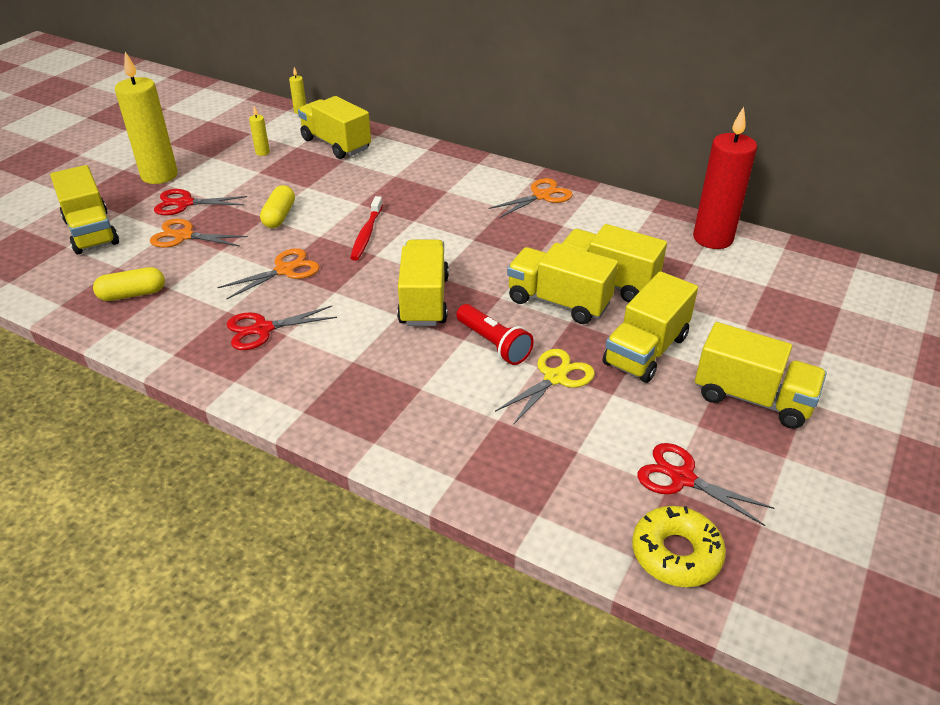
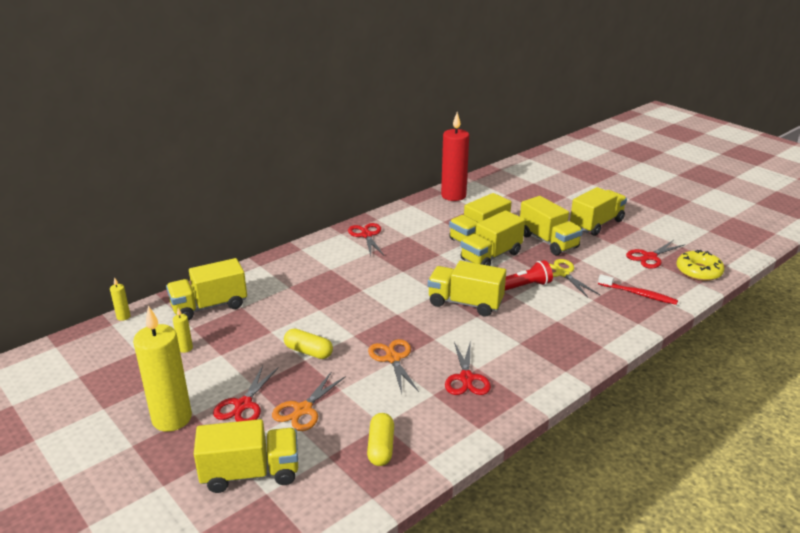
camera: 70 degrees left, 10 degrees down
red toothbrush [350,196,383,261] -> red toothbrush moved to [598,274,678,305]
orange scissors [488,178,573,218] -> red scissors [348,223,384,256]

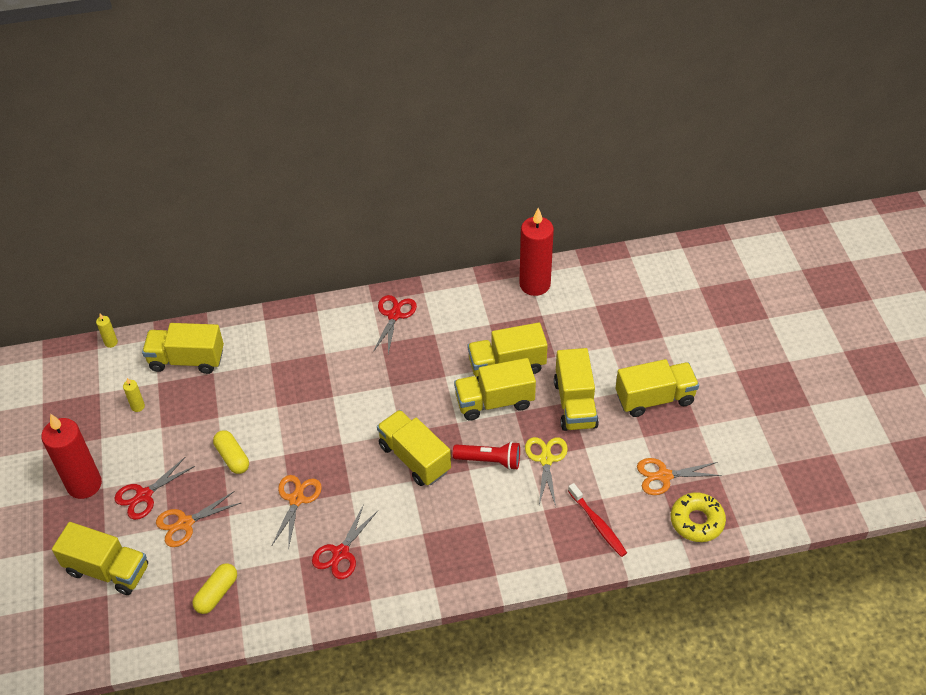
camera: 30 degrees right, 20 degrees up
yellow candle [133,306,192,432] -> red candle [41,414,102,499]
red scissors [626,240,685,269] -> orange scissors [637,458,722,495]

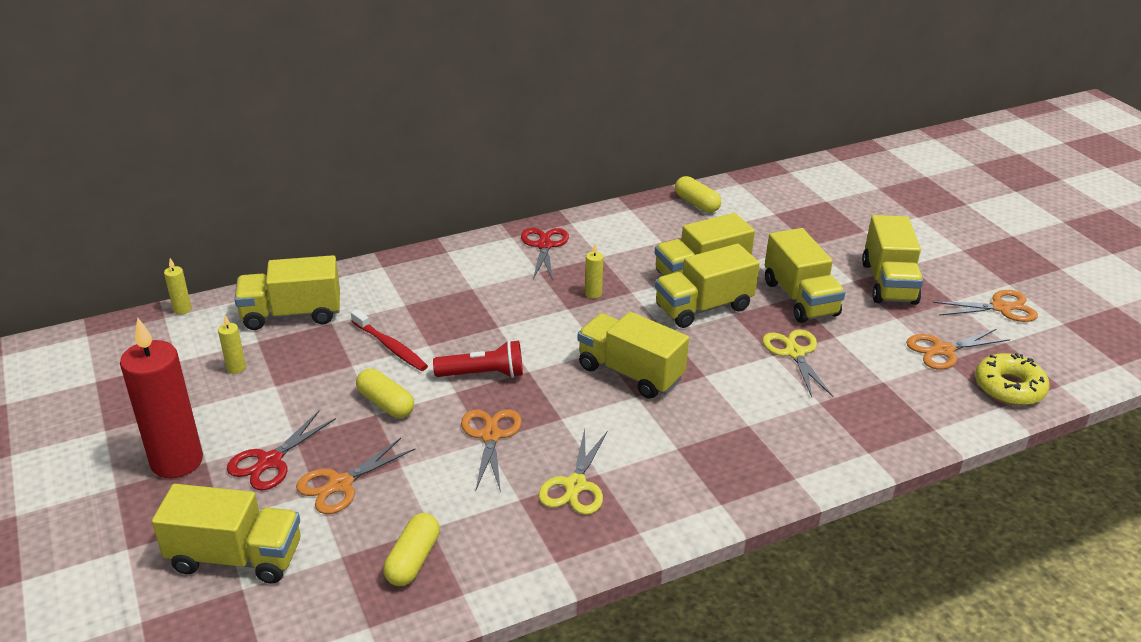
camera: 15 degrees left, 15 degrees down
red scissors [312,504,378,579] -> yellow scissors [538,429,608,515]
red flashlight [453,441,520,470] -> red flashlight moved to [433,340,523,378]
red candle [519,208,554,296] -> yellow capsule [675,176,721,213]
red toothbrush [568,483,627,557] -> red toothbrush moved to [351,309,428,371]
yellow truck [616,359,699,417] -> yellow truck turned 120 degrees clockwise [862,215,923,305]
none -> yellow candle [585,244,603,299]
none -> orange scissors [932,290,1038,322]

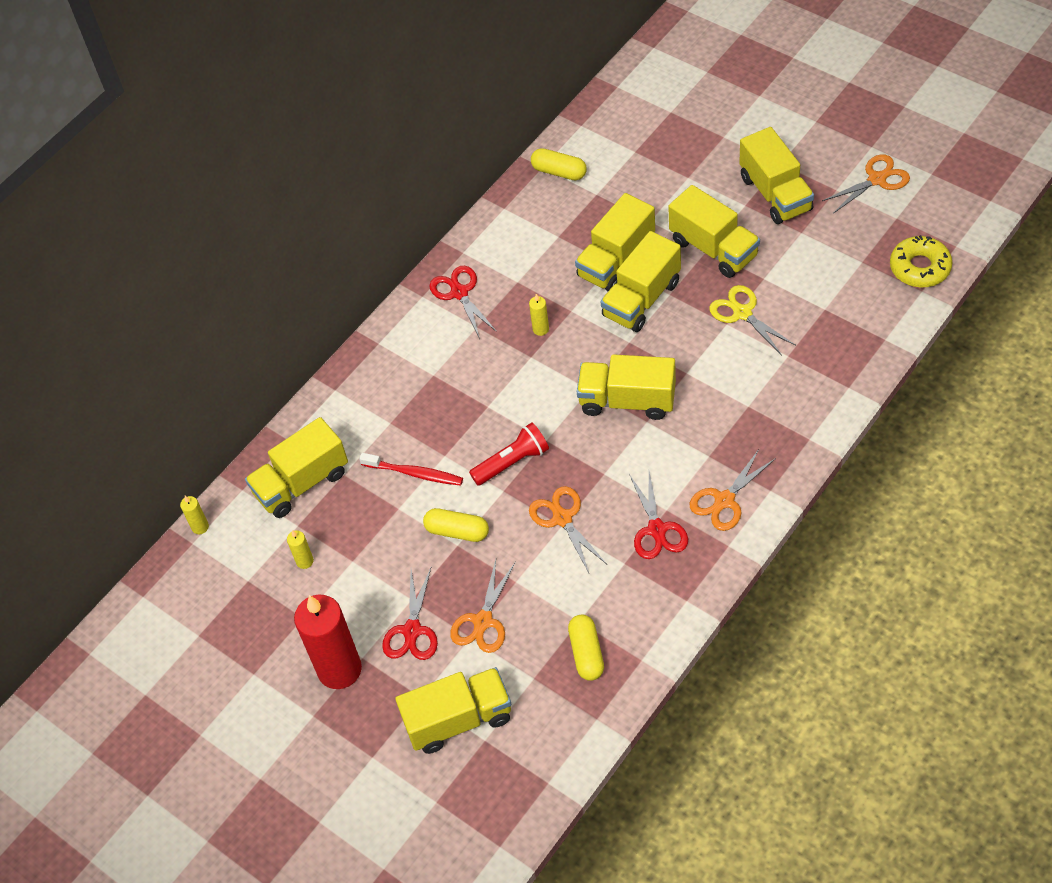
camera: 20 degrees left, 20 degrees up
yellow scissors [538,429,608,515] -> red scissors [629,472,688,559]
orange scissors [906,329,1010,369] -> orange scissors moved to [690,449,776,531]

